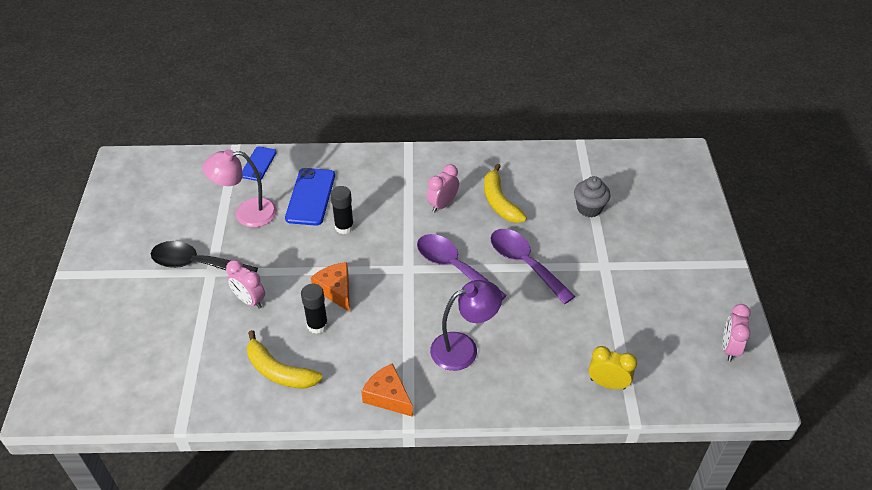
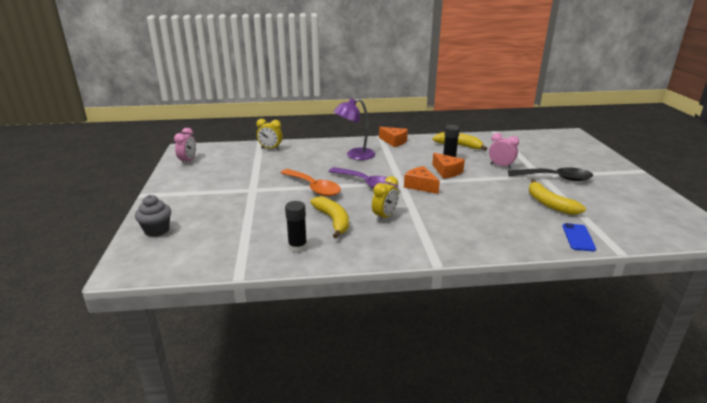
camera: 175 degrees right, 20 degrees down
pink lamp [202,149,277,227] -> yellow banana [529,179,586,215]
blue phone [285,168,335,226] -> none
black glue stick [330,186,354,234] -> black glue stick moved to [285,201,307,252]
pink clock [427,164,459,213] -> yellow clock [372,176,399,222]
purple spoon [490,229,575,304] -> orange spoon [281,169,341,197]
grey cupcake [574,176,611,217] -> grey cupcake moved to [135,195,171,237]
none -> orange cheese [404,166,440,194]

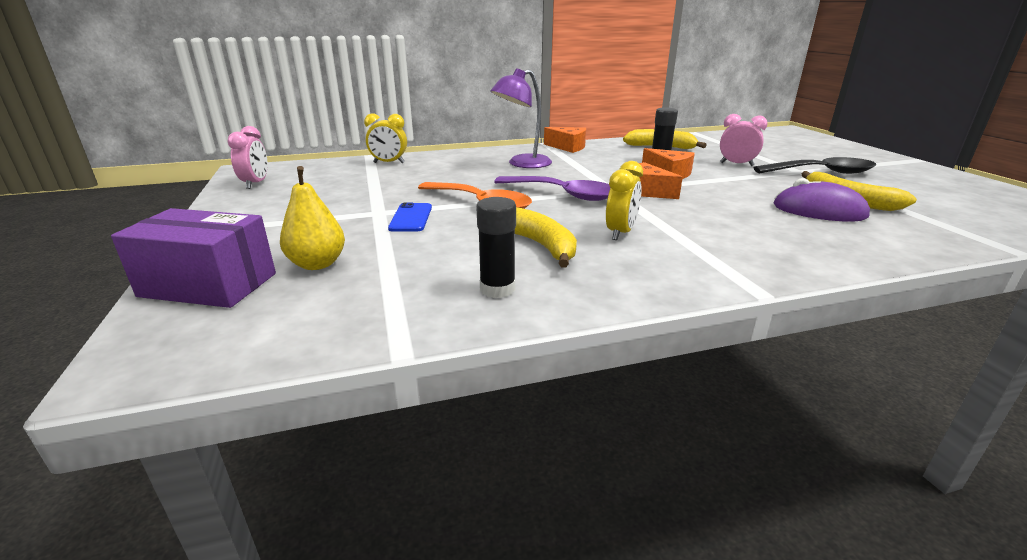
camera: 10 degrees left, 0 degrees up
grey cupcake [135,195,171,237] -> purple box [111,208,276,308]
blue phone [562,223,596,251] -> blue phone moved to [388,202,432,231]
none -> yellow pear [280,166,345,270]
none -> purple mouse [773,178,870,222]

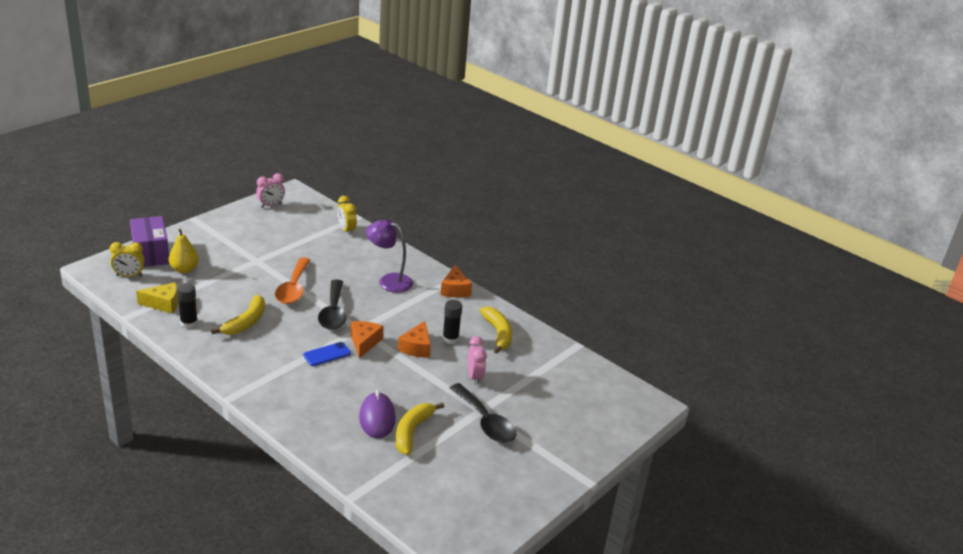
camera: 55 degrees right, 5 degrees up
blue phone [388,202,432,231] -> blue phone moved to [303,342,351,366]
purple spoon [494,176,610,201] -> black spoon [318,280,347,330]
yellow clock [606,161,643,240] -> yellow clock moved to [110,242,145,277]
none -> yellow cheese [136,282,178,314]

